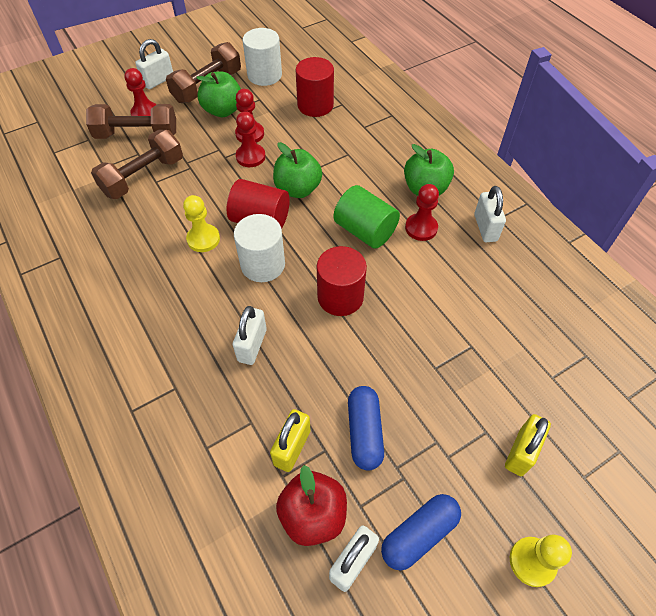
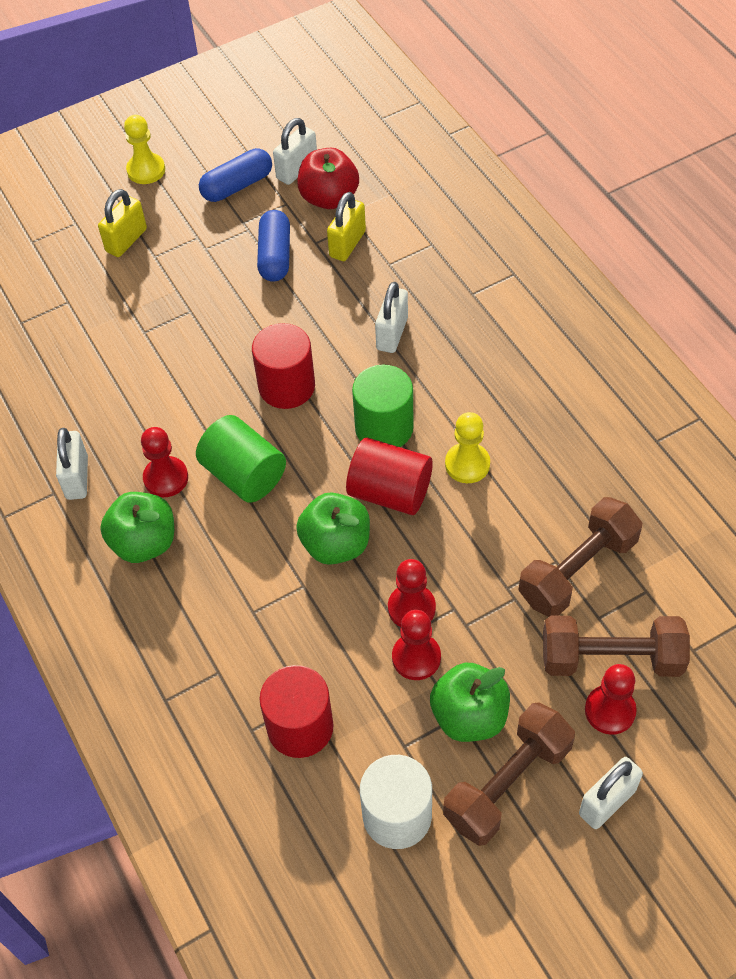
camera: 175 degrees left, 0 degrees up
white cylinder [234,214,285,282] -> green cylinder [352,365,414,447]

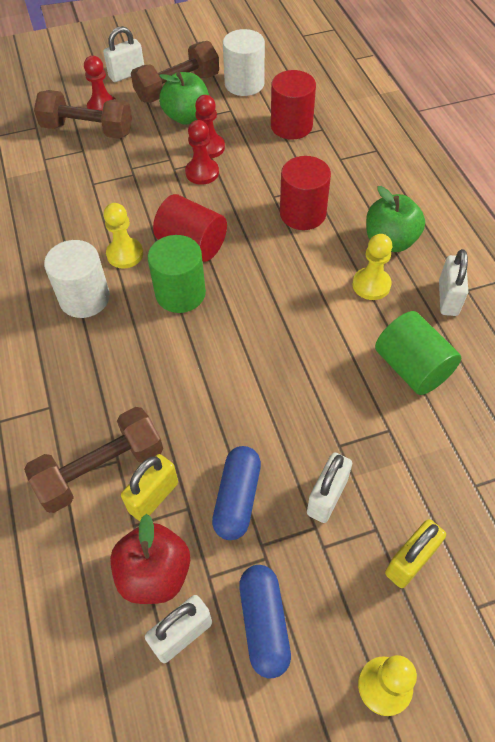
camera: 170 degrees left, 0 degrees up
red pawn [141,427,188,497] -> yellow pawn [353,234,392,300]
green cylinder [196,415,286,503] -> green cylinder moved to [375,311,461,395]
blue capsule [199,148,272,202] -> blue capsule turned 75 degrees counterclockwise [239,565,291,679]
red cylinder [252,323,315,409] -> red cylinder moved to [280,156,331,230]
green apple [296,492,370,565] -> none
white padlock [375,282,408,353] -> white padlock moved to [307,452,352,523]
brown dumbbell [519,497,642,617] -> brown dumbbell moved to [24,407,163,513]
none -> white cylinder [44,240,110,318]

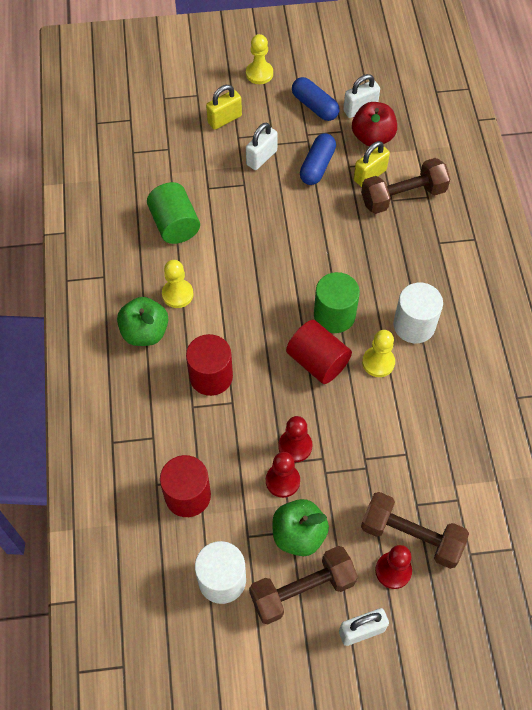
camera: 170 degrees left, 5 degrees up
blue capsule [239,565,291,679] -> blue capsule turned 45 degrees counterclockwise [292,77,339,121]
white padlock [439,249,468,316] -> none

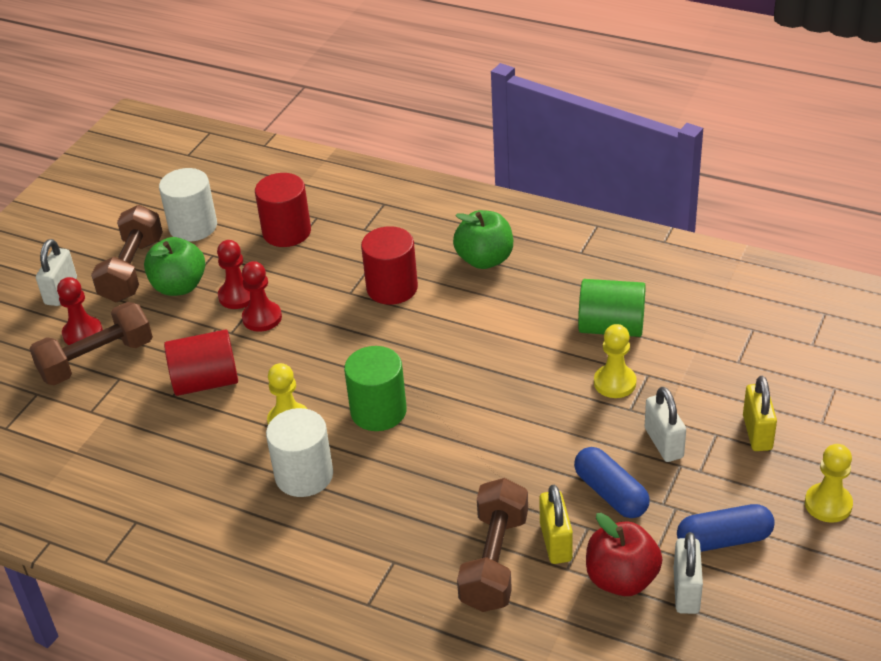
camera: 125 degrees right, 20 degrees down
yellow pawn [162,260,194,308] -> yellow pawn moved to [594,324,637,398]
red cylinder [286,320,352,384] -> red cylinder moved to [164,329,238,396]

